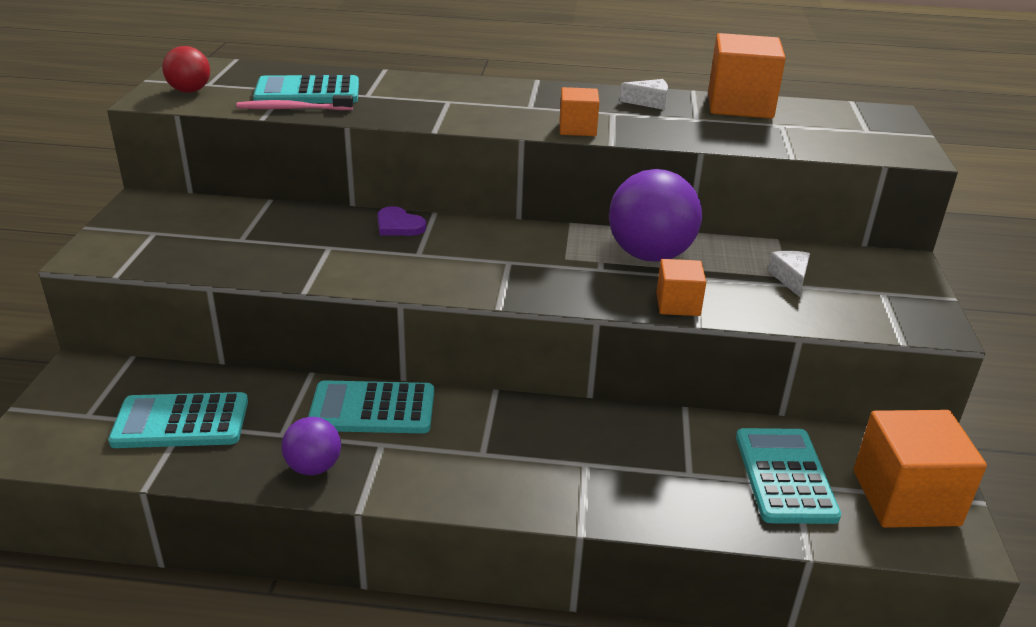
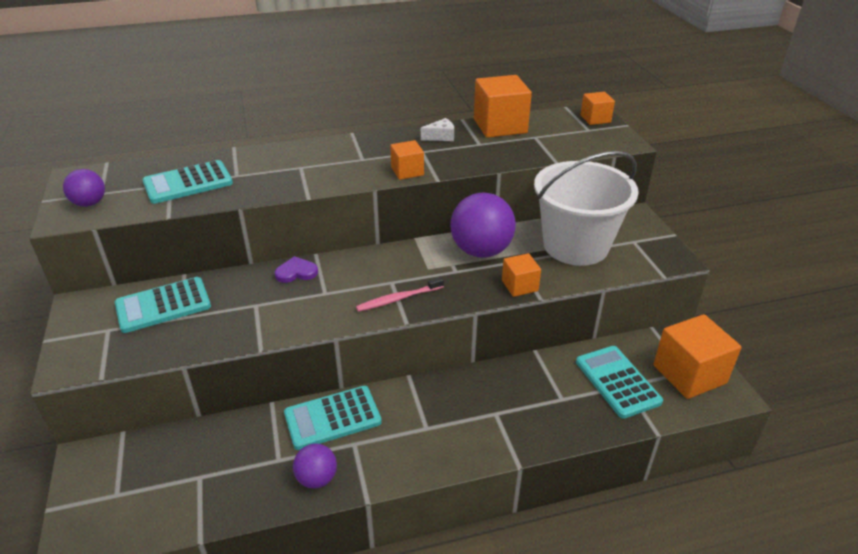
camera: 20 degrees left, 5 degrees up
turquoise calculator [108,392,248,448] -> turquoise calculator moved to [115,277,211,333]
red ball [162,46,210,93] -> purple ball [63,169,105,207]
pink toothbrush [236,95,353,110] -> pink toothbrush moved to [356,277,444,312]
purple heart [377,206,426,236] -> purple heart turned 150 degrees clockwise [275,256,318,283]
white cheese [768,251,810,297] -> white bucket [534,151,639,266]
none -> orange cube [580,92,615,125]

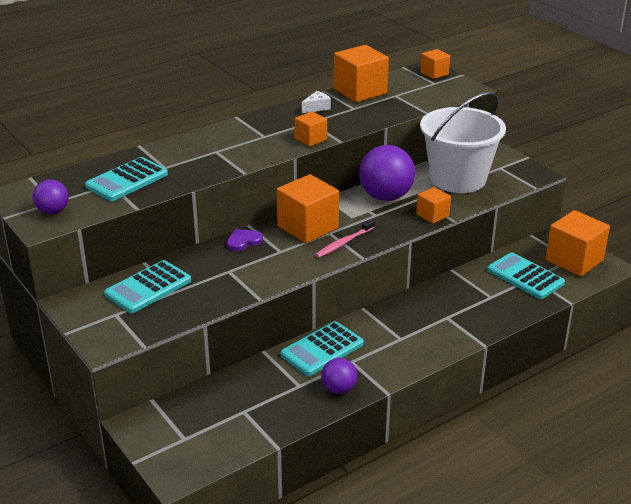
camera: 20 degrees left, 5 degrees down
none -> orange cube [277,174,339,243]

